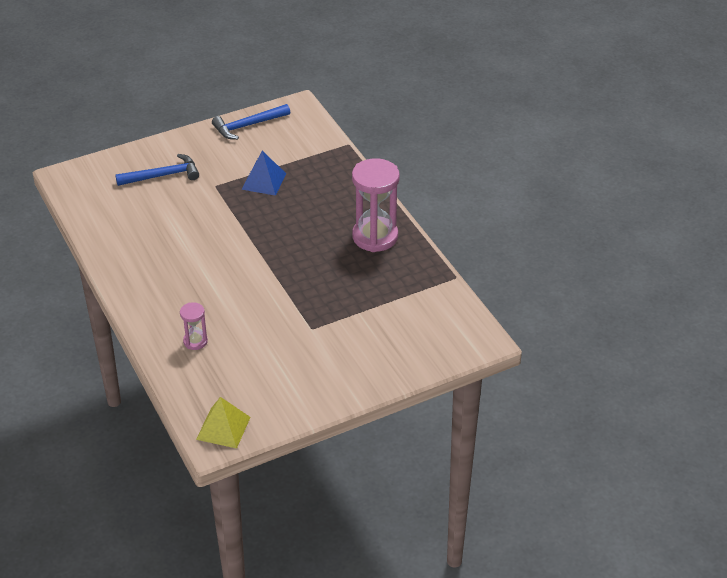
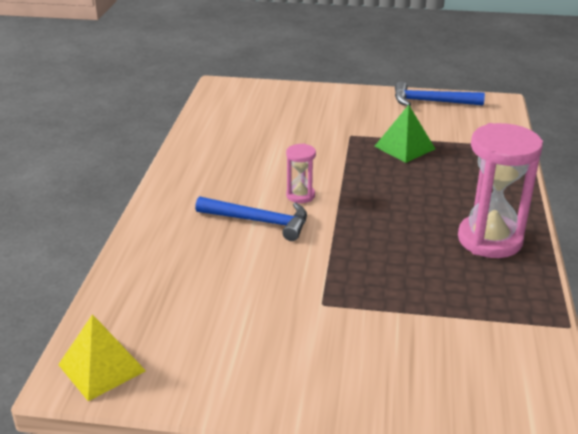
camera: 35 degrees right, 10 degrees down
blue hammer [115,154,199,186] -> blue hammer moved to [195,196,307,241]
pink hourglass [180,302,208,350] -> pink hourglass moved to [286,143,316,203]
blue pyramid [241,151,286,196] -> green pyramid [374,105,435,163]

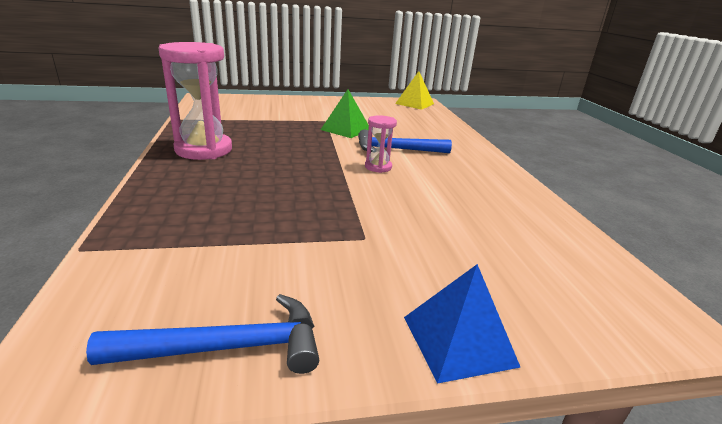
camera: 160 degrees right, 5 degrees down
green pyramid [374,105,435,163] -> green pyramid moved to [321,89,369,138]
none -> blue pyramid [404,264,521,384]

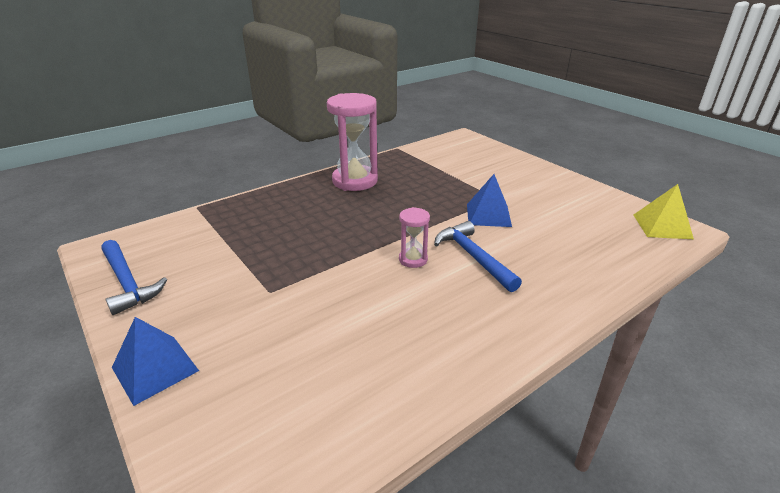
camera: 65 degrees right, 5 degrees up
green pyramid [321,89,369,138] -> blue pyramid [467,174,512,227]

